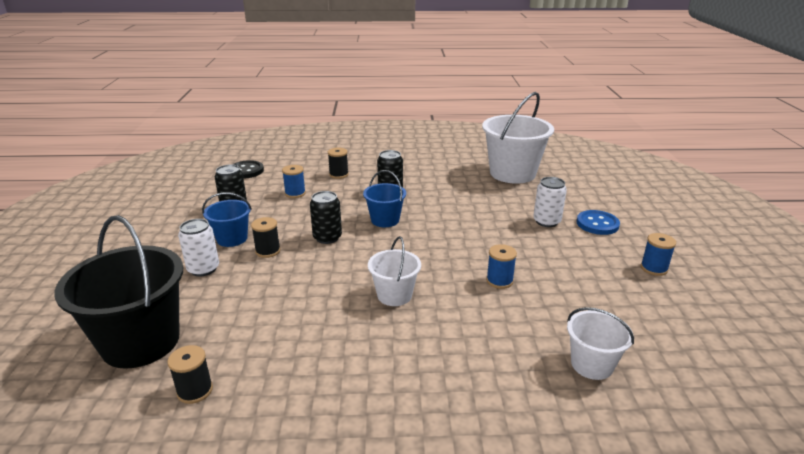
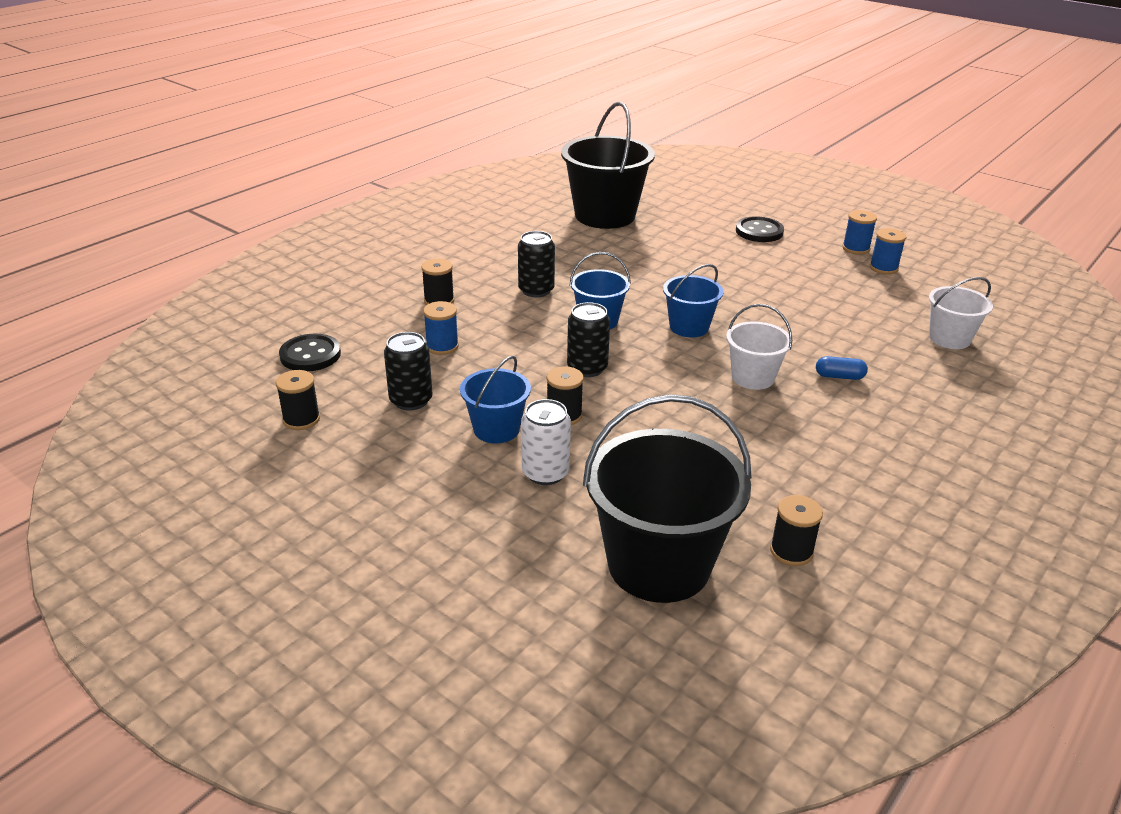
camera: 50 degrees left, 5 degrees up
white bucket [482,92,554,184] -> black bucket [561,101,655,229]
blue spool [486,244,517,289] -> blue spool moved to [870,228,906,274]
white can [533,177,567,227] -> none
blue button [577,210,620,235] -> black button [736,216,784,242]
none -> black spool [276,370,320,430]
none -> blue bucket [663,264,724,337]
none -> blue capsule [816,356,868,380]

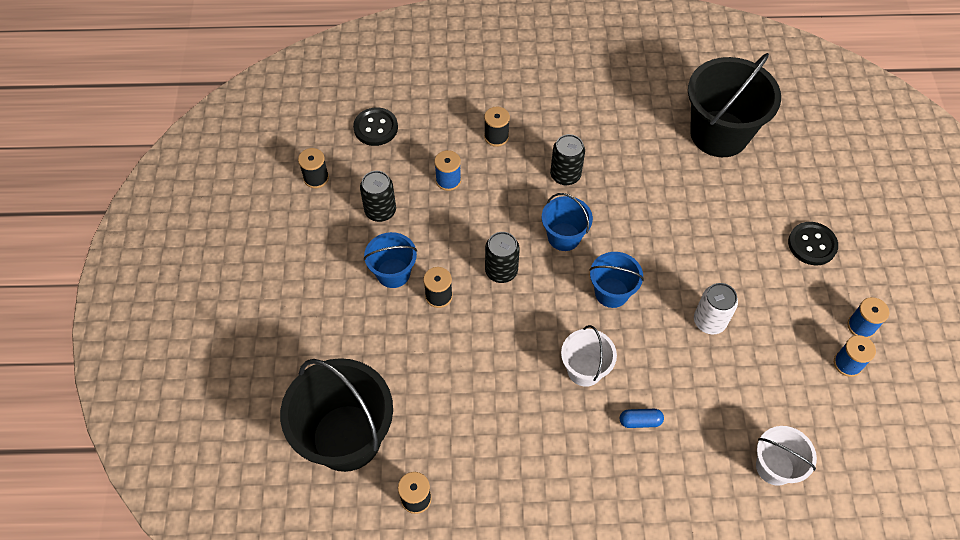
camera: 50 degrees right, 25 degrees up
white can [521,399,571,485] -> white can moved to [694,283,738,334]
blue capsule [816,356,868,380] -> blue capsule turned 60 degrees counterclockwise [620,409,664,428]

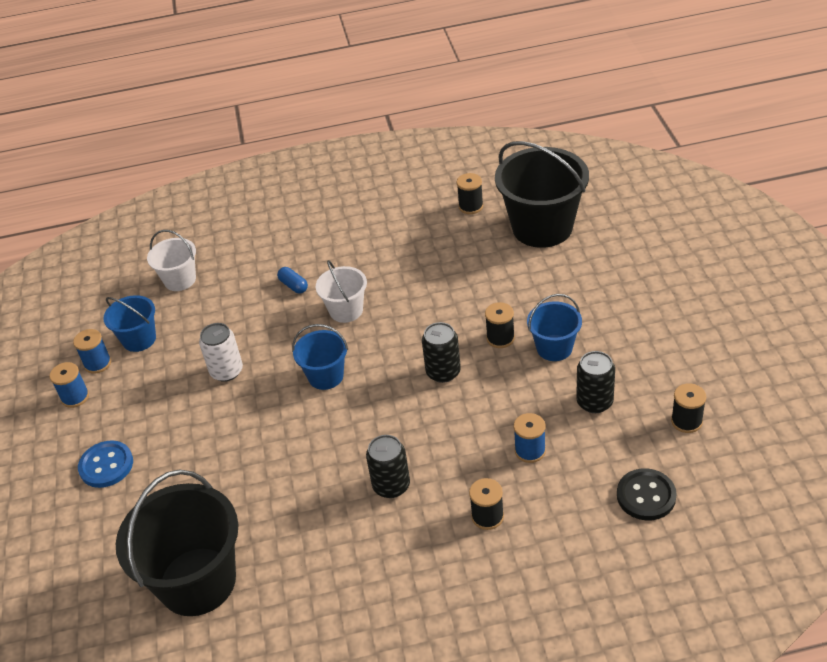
camera: 175 degrees right, 15 degrees down
blue bucket [542,193,593,251] -> blue bucket moved to [103,295,156,352]
blue capsule [620,409,664,428] -> blue capsule turned 60 degrees clockwise [277,267,308,293]
black button [788,222,838,265] -> blue button [78,440,133,488]

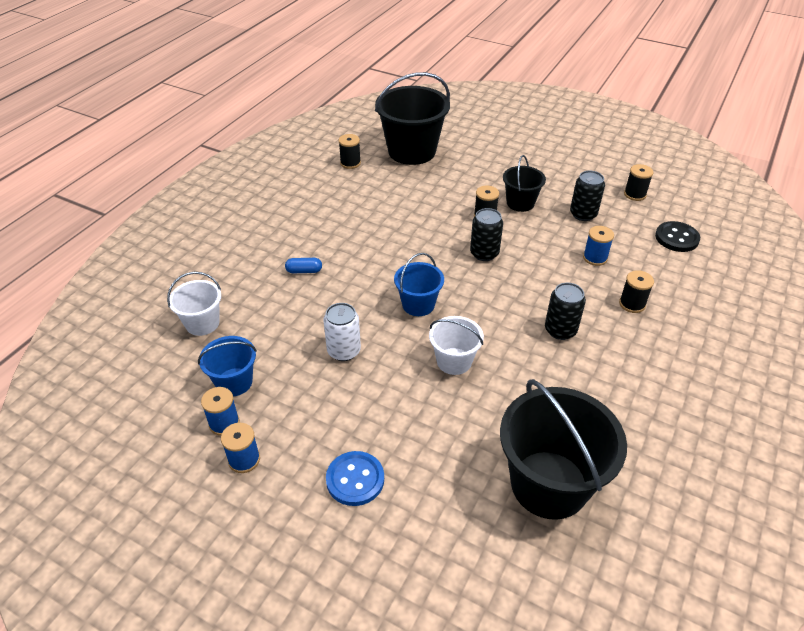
camera: 55 degrees left, 0 degrees up
white bucket [316,260,367,323] -> white bucket moved to [429,316,484,375]
blue bucket [527,294,582,361] -> black bucket [503,155,546,212]

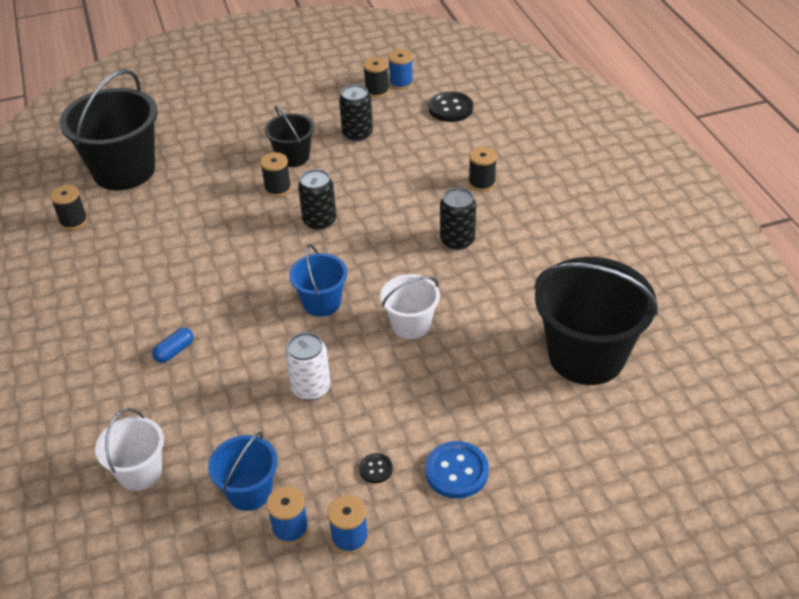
camera: 45 degrees left, 0 degrees up
blue spool [583,226,614,266] -> blue spool moved to [388,49,413,90]
none -> black button [359,453,393,483]

